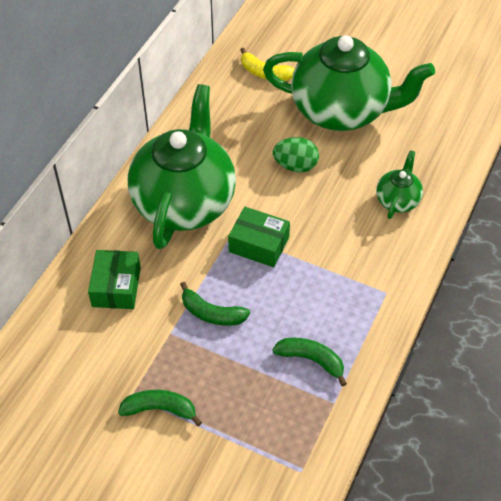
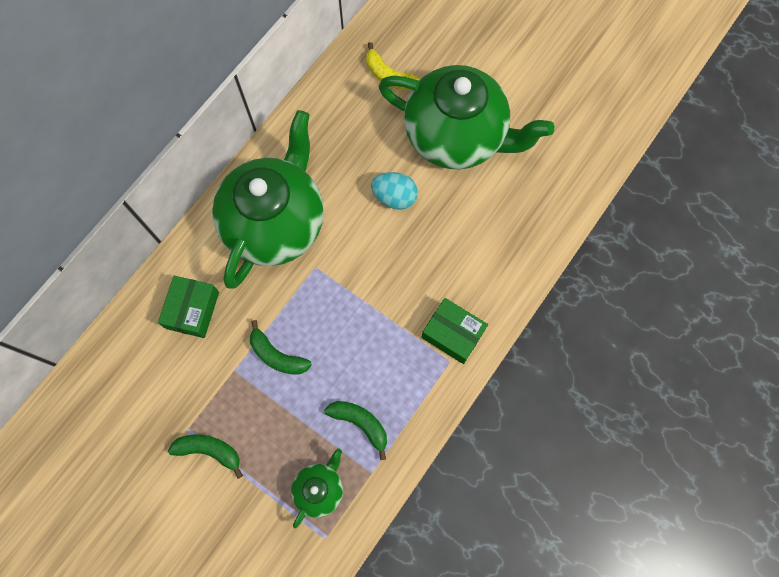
camera: 10 degrees right, 20 degrees up
green box [228,207,290,267] -> green box moved to [421,298,488,364]
green egg [273,137,319,173] -> turquoise egg [371,172,418,210]
green teapot [376,150,423,219] -> green teapot moved to [291,449,343,528]

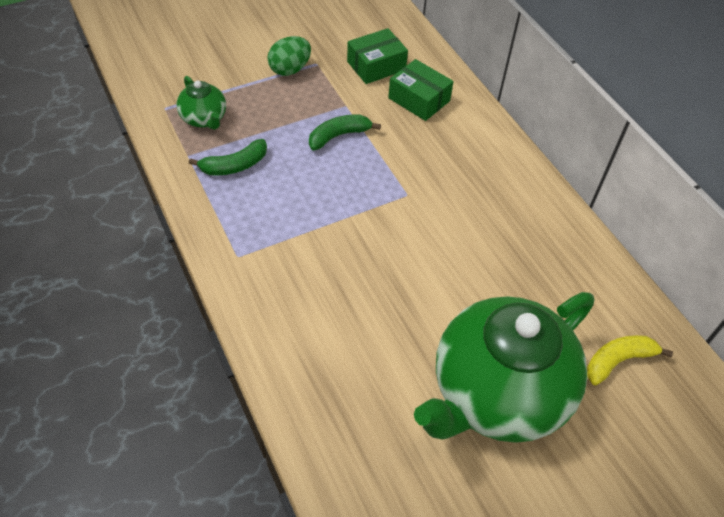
camera: 115 degrees right, 20 degrees down
green banana [168,435,243,479] -> green egg [267,36,311,76]
green teapot [212,110,324,289] -> none
turquoise egg [371,172,418,210] -> none
green box [421,298,488,364] -> green box moved to [347,28,408,84]

